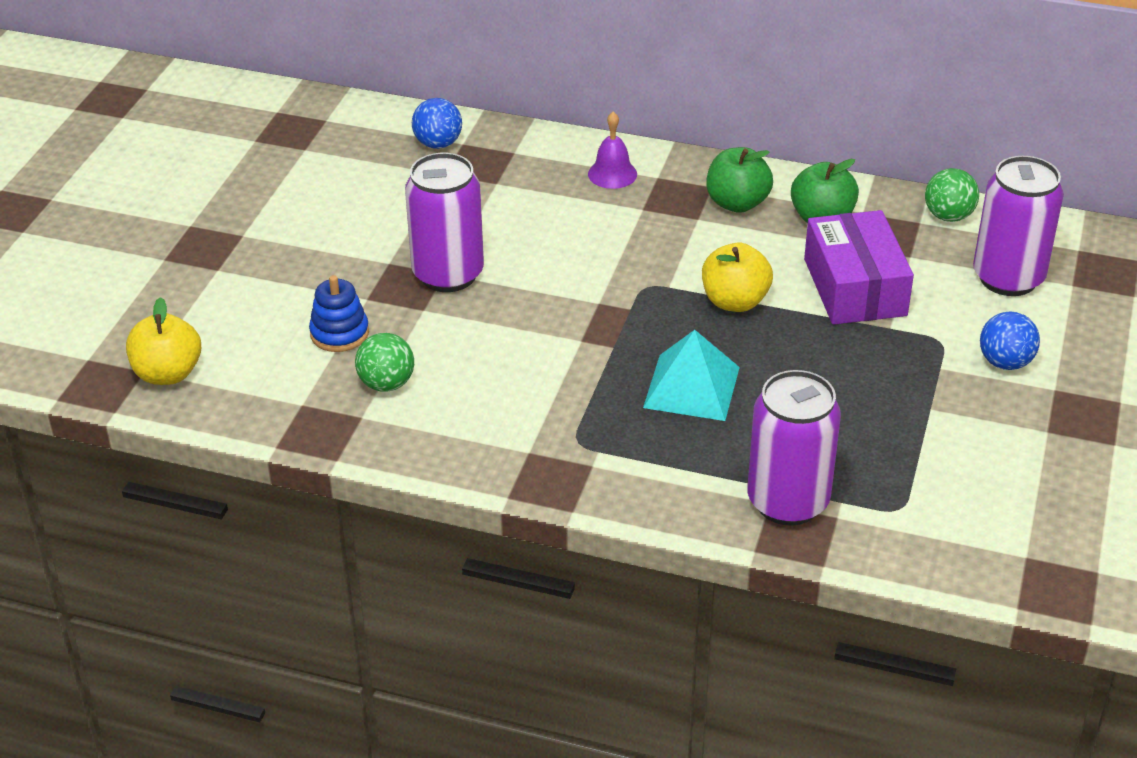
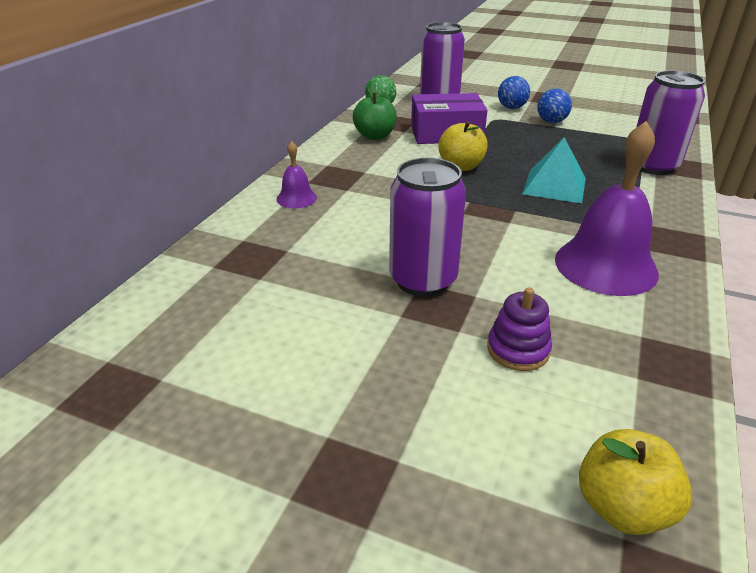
camera: 85 degrees left, 5 degrees down
blue stacking toy [309,275,369,352] -> purple stacking toy [487,287,552,371]
green ball [355,333,414,392] -> none
blue ball [412,98,462,149] -> blue ball moved to [537,89,572,123]
green apple [706,147,773,213] -> none
none -> purple bell [555,121,659,296]

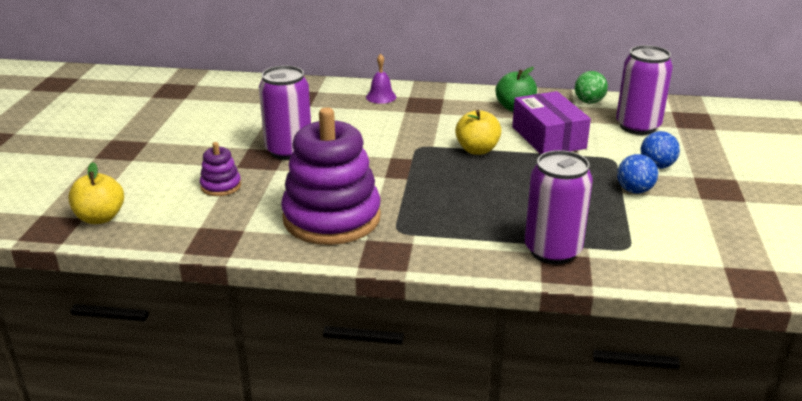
camera: 75 degrees right, 5 degrees down
turquoise pyramid [522,137,586,203] -> none
purple bell [555,121,659,296] -> purple stacking toy [281,107,381,245]

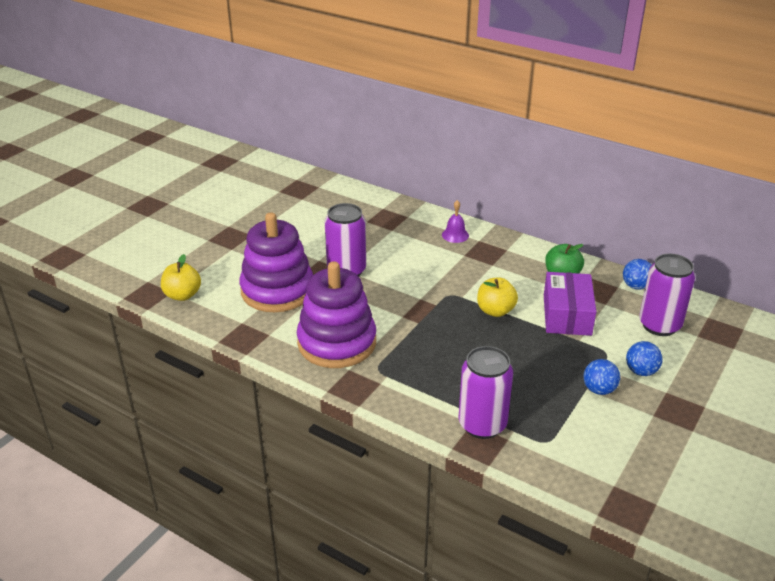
camera: 25 degrees right, 5 degrees up
purple stacking toy [200,142,241,196] -> purple stacking toy [239,213,313,312], size x2.29
green ball [575,71,608,104] -> blue ball [623,259,651,290]

